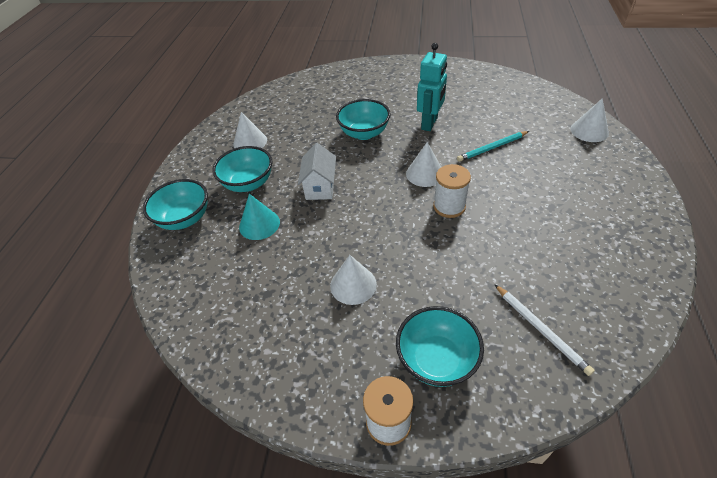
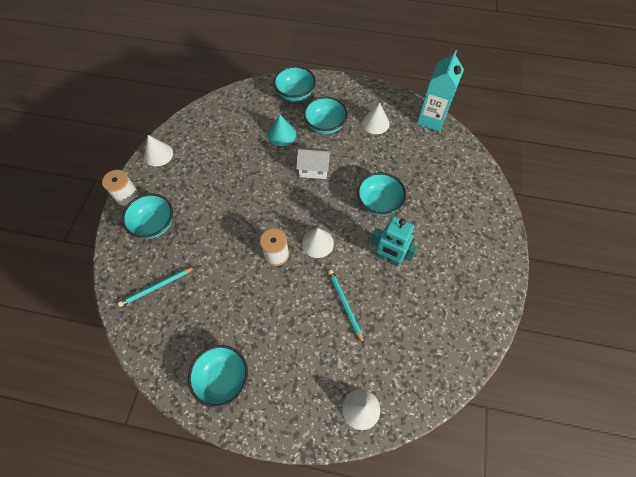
camera: 90 degrees right, 15 degrees up
white cone [330,255,377,305] -> white cone moved to [144,135,173,166]
white pencil [494,284,595,376] -> turquoise pencil [118,267,195,307]
none -> turquoise bowl [188,345,248,407]
none -> turquoise carton [417,50,464,132]

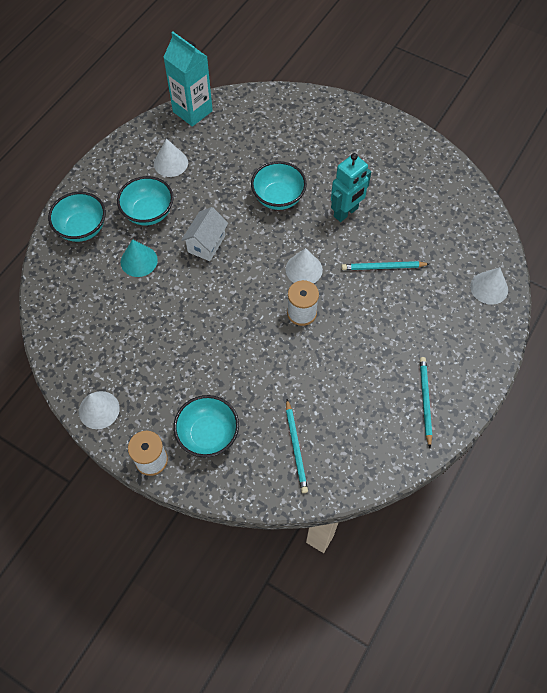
camera: 70 degrees left, 0 degrees up
turquoise bowl [188,345,248,407] -> turquoise pencil [420,357,432,448]

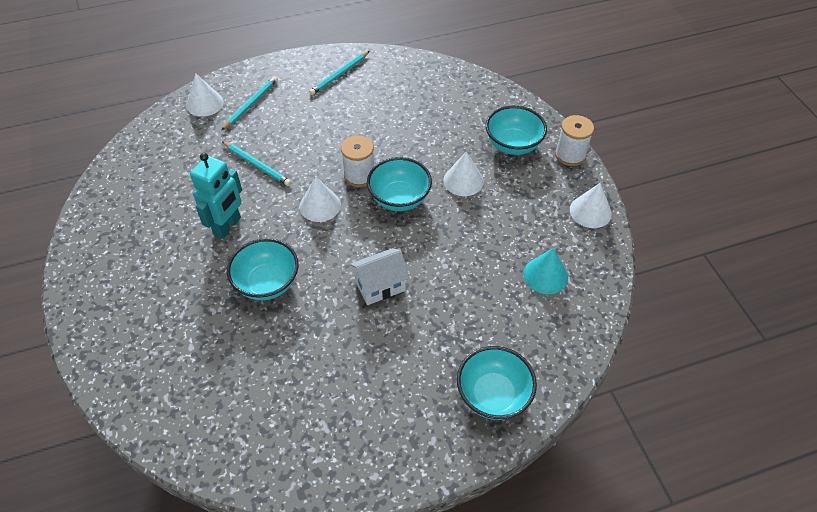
camera: 140 degrees left, 10 degrees down
turquoise bowl [117,176,173,226] -> turquoise bowl moved to [367,157,432,211]
turquoise cone [121,239,158,277] -> turquoise cone moved to [523,248,568,294]
white cone [154,139,188,177] -> white cone moved to [443,151,484,196]
turquoise carton [163,31,213,127] -> none
turquoise pencil [286,399,308,493] -> turquoise pencil moved to [222,76,278,130]
turquoise robot [331,153,371,222] -> turquoise robot turned 120 degrees clockwise [190,153,242,239]

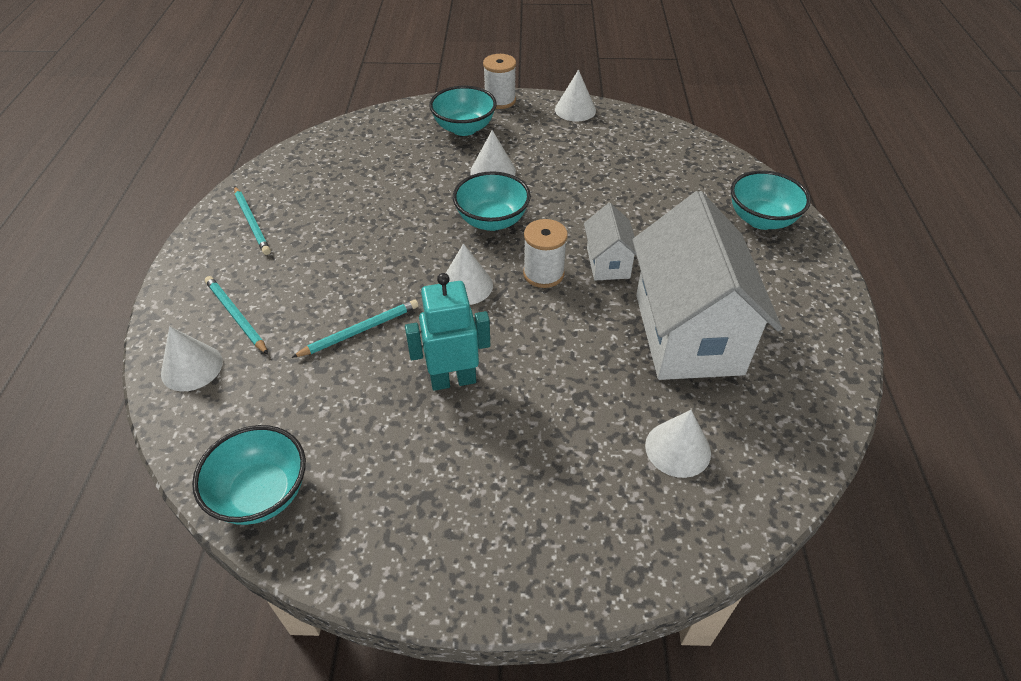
camera: 70 degrees left, 5 degrees down
turquoise robot [190,153,242,239] -> turquoise robot turned 60 degrees counterclockwise [405,273,490,391]
turquoise bowl [227,238,299,300] -> turquoise bowl moved to [192,425,306,525]
white spool [341,136,374,187] -> white spool moved to [523,219,568,288]
turquoise cone [523,248,568,294] -> none
none -> white house [632,191,782,380]
none -> white cone [645,410,711,478]

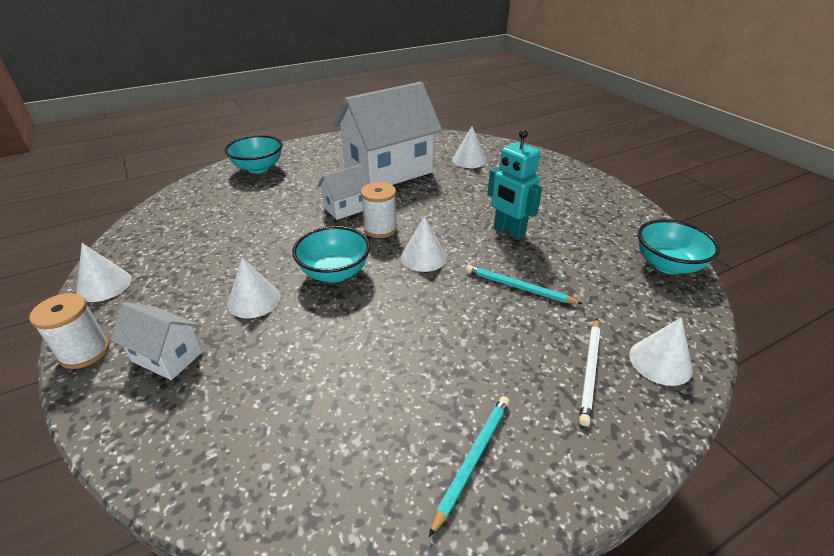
camera: 120 degrees left, 10 degrees down
turquoise pencil [205,276,268,355] -> white pencil [579,319,600,426]
turquoise bowl [429,86,497,136] -> white house [111,302,202,380]

